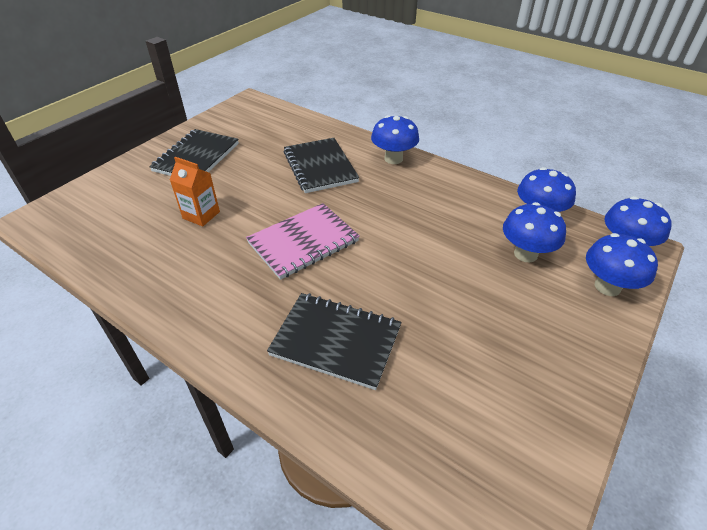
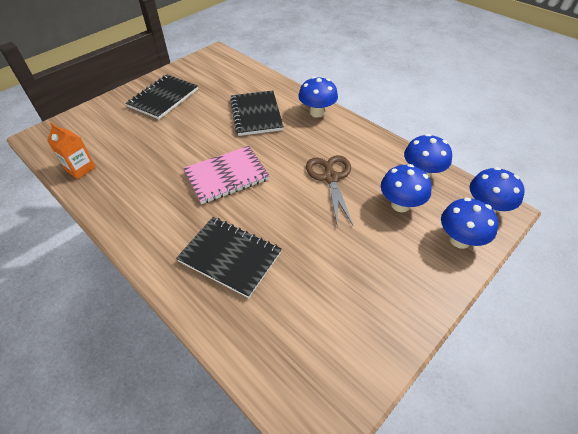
camera: 10 degrees right, 5 degrees up
orange carton [170,157,220,227] -> orange carton moved to [47,123,96,179]
none -> brown scissors [306,155,353,227]

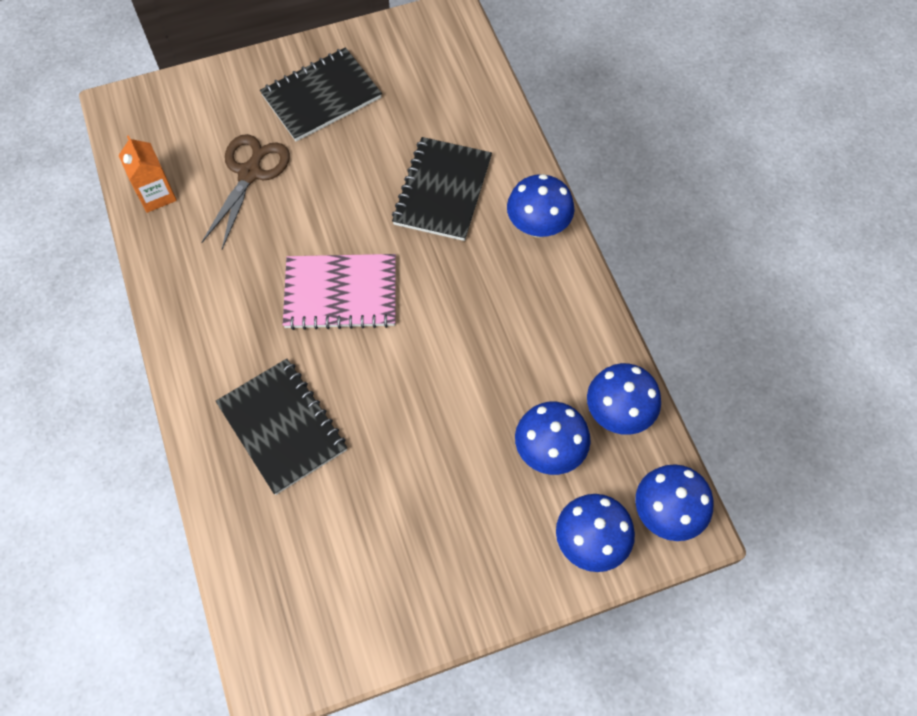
camera: 25 degrees right, 15 degrees up
brown scissors [306,155,353,227] -> brown scissors moved to [201,134,290,249]

